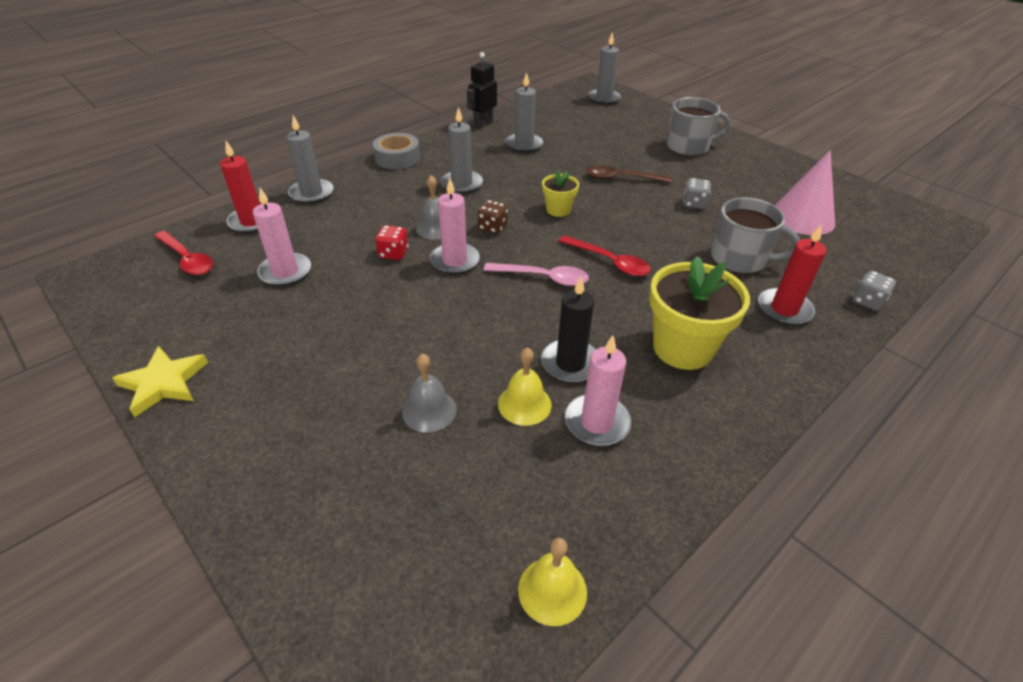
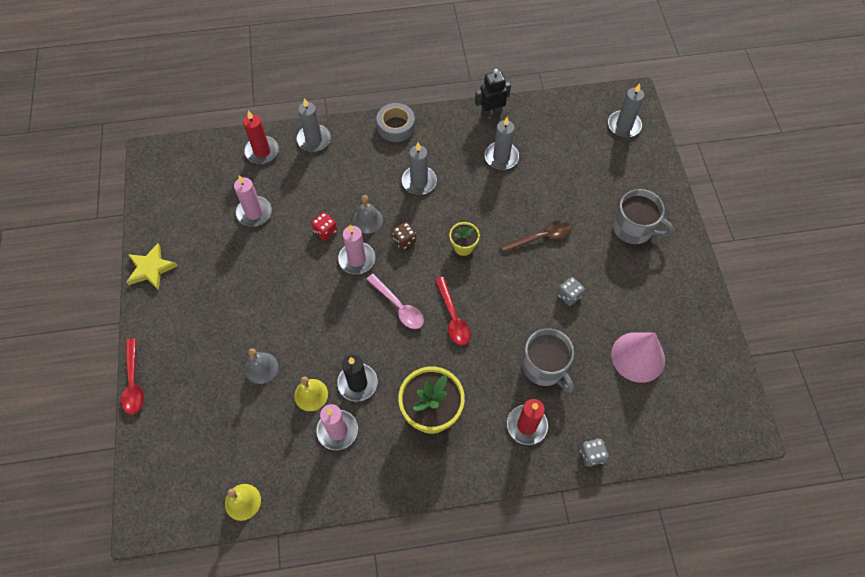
camera: 35 degrees right, 20 degrees up
red spoon [154,231,214,275] -> red spoon moved to [121,338,144,414]
brown spoon [586,165,672,183] -> brown spoon turned 120 degrees clockwise [500,221,572,253]

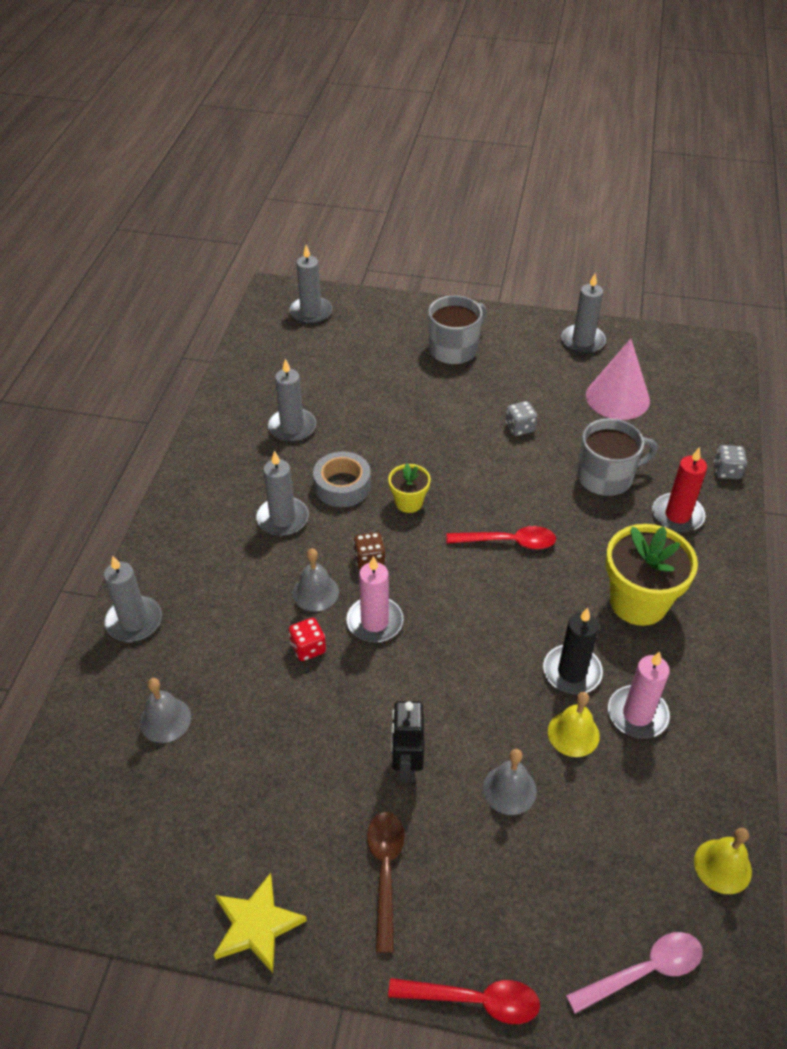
camera: 70 degrees left, 15 degrees down
pink candle [234,175,272,227] -> none
red candle [243,111,279,164] -> none
pink spoon [366,274,424,329] -> pink spoon moved to [566,932,703,1014]
grey tape [377,103,415,142] -> grey tape moved to [313,451,371,507]
black robot [475,69,511,118] -> black robot moved to [391,701,424,783]
brown spoon [500,221,572,253] -> brown spoon moved to [367,812,405,953]
none -> grey bell [140,678,191,743]
none -> grey candle [561,274,606,354]

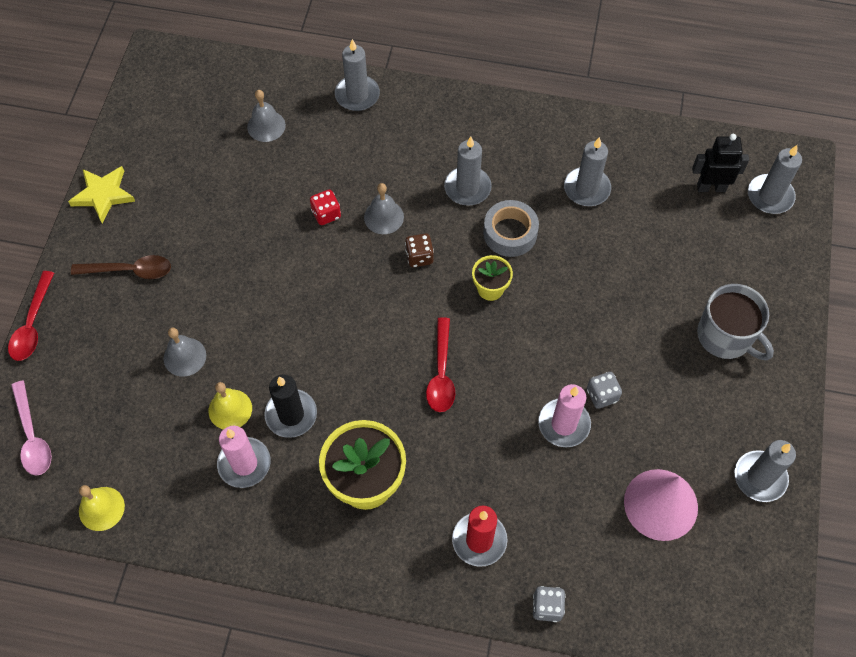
camera: 90 degrees right, 15 degrees up
pink candle [346,556,403,643] -> pink candle moved to [538,384,591,447]
black robot [391,701,424,783] -> black robot moved to [692,134,749,192]
grey mug [577,418,658,496] -> none

